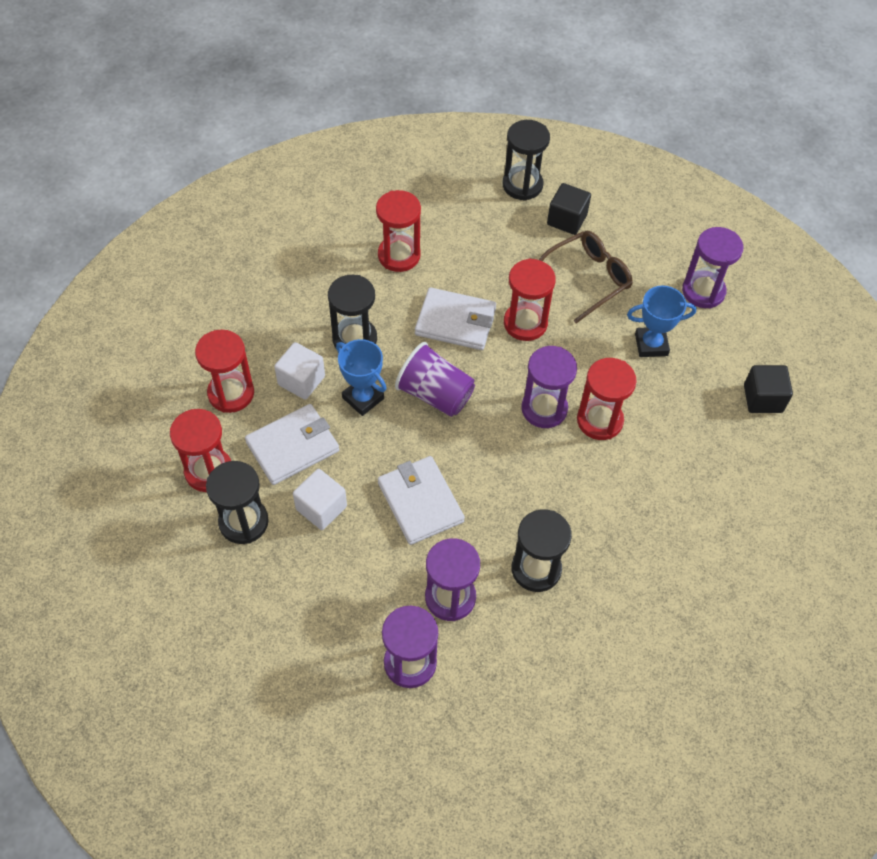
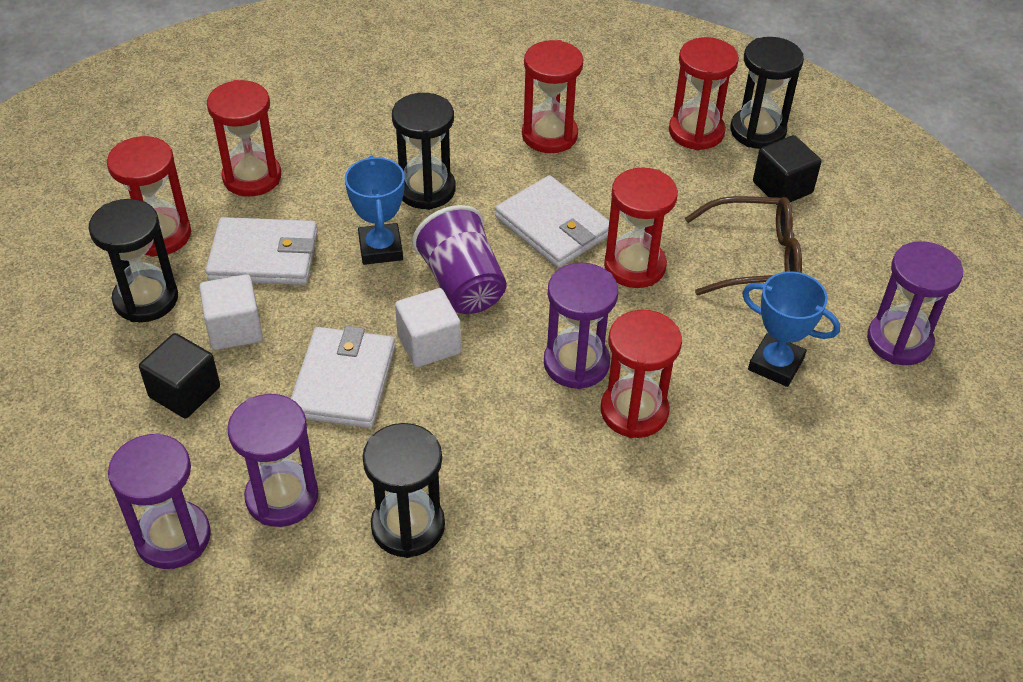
camera: 35 degrees right, 10 degrees down
white cube [274,342,325,400] -> white cube moved to [395,288,461,368]
black cube [744,365,793,413] -> black cube moved to [139,333,220,418]
none -> red hourglass [669,37,739,150]

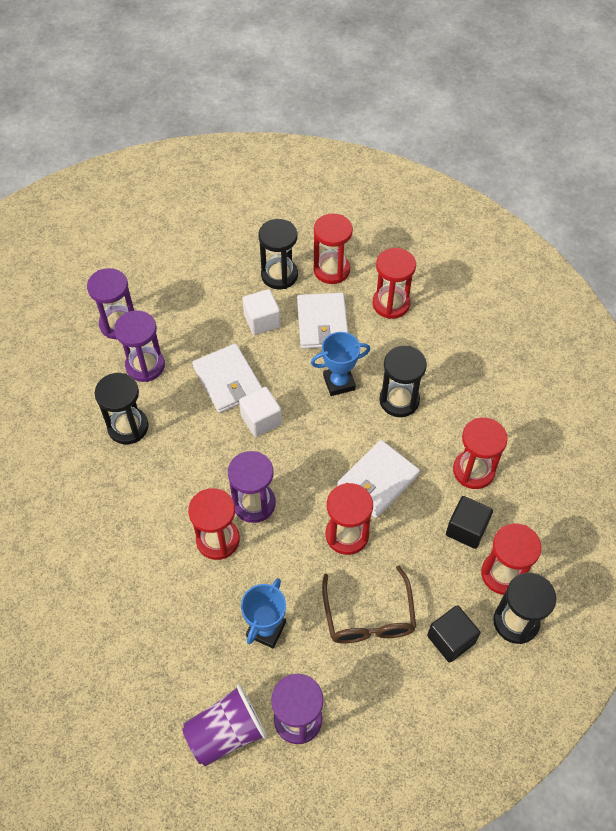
camera: 85 degrees right, 10 degrees up
black cube [139,333,220,418] -> black cube moved to [446,496,493,549]
white wallet [291,326,395,428] -> white wallet turned 60 degrees clockwise [192,343,262,413]
purple cup [412,205,507,314] -> purple cup moved to [182,684,267,766]

